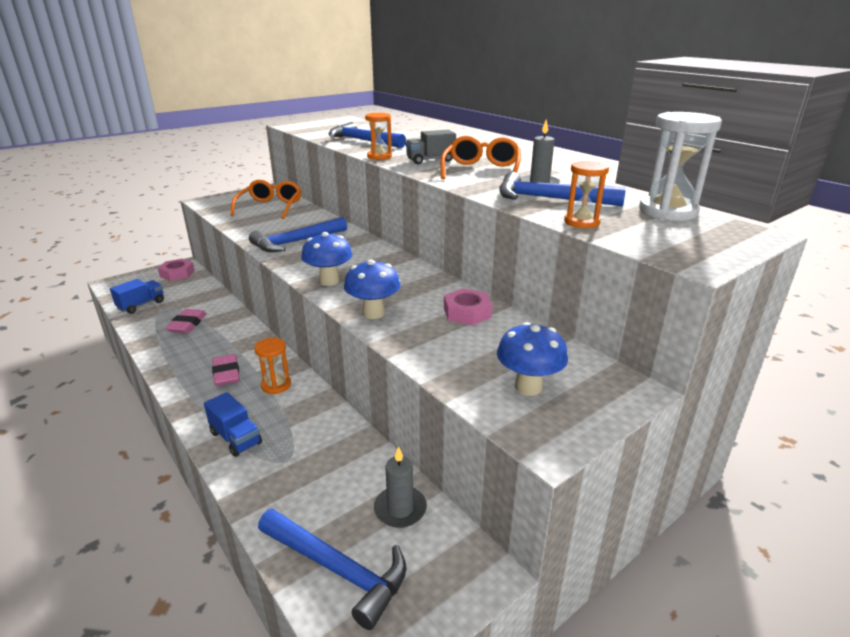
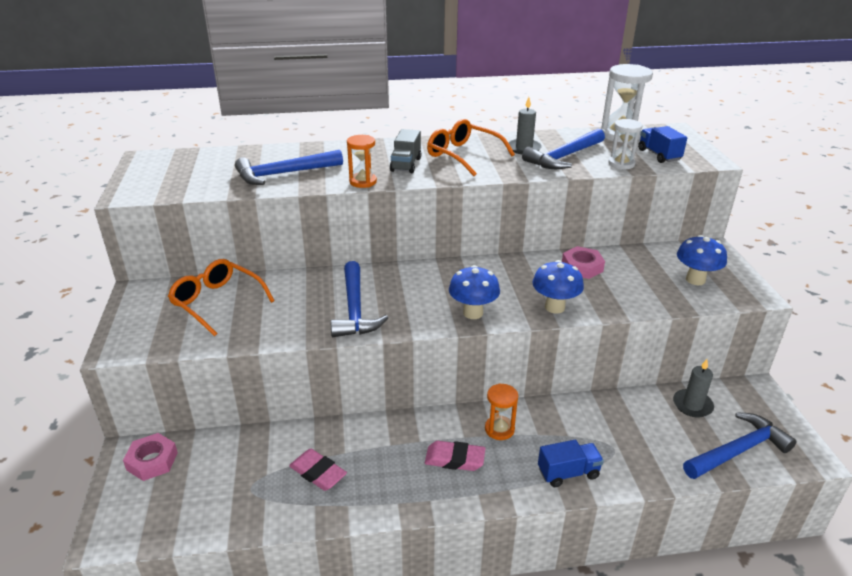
camera: 60 degrees left, 5 degrees up
blue truck [110,279,164,314] -> blue truck moved to [638,126,687,163]
orange hourglass [564,161,609,228] -> white hourglass [608,119,642,170]

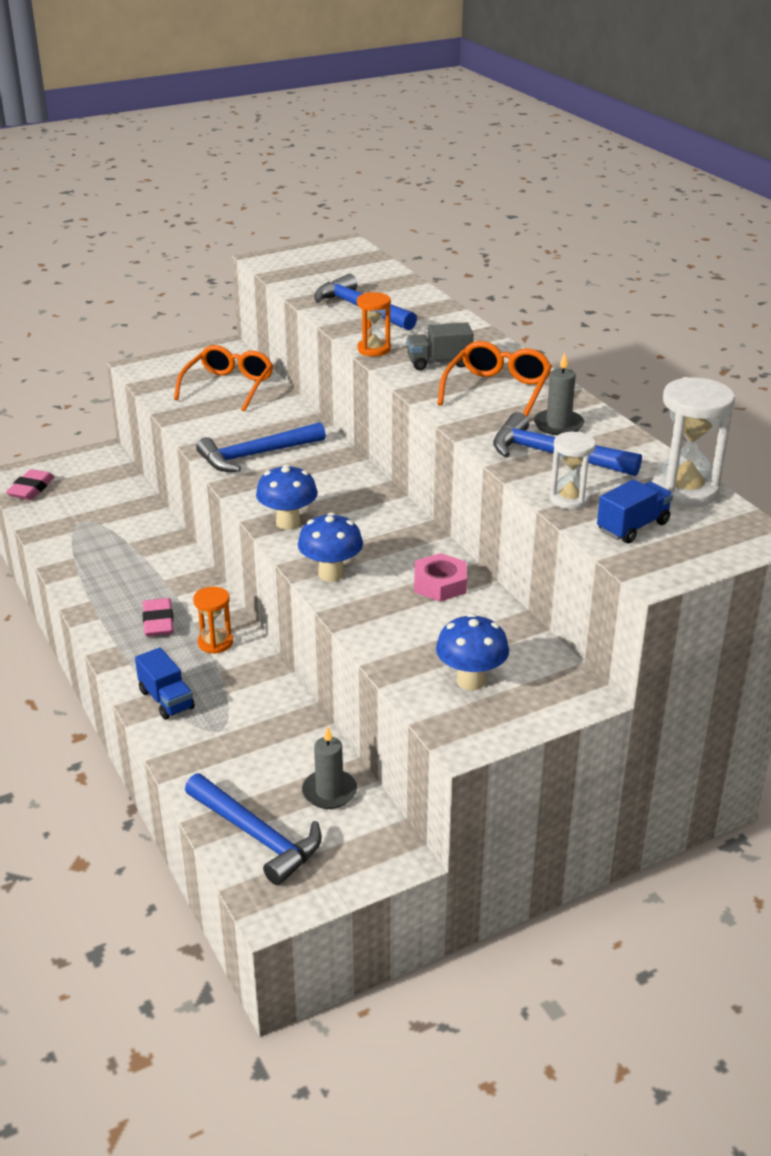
camera: 70 degrees right, 0 degrees up
pink nut [123,433,178,481] -> none
pink eraser [289,449,347,491] -> pink eraser moved to [6,469,55,500]

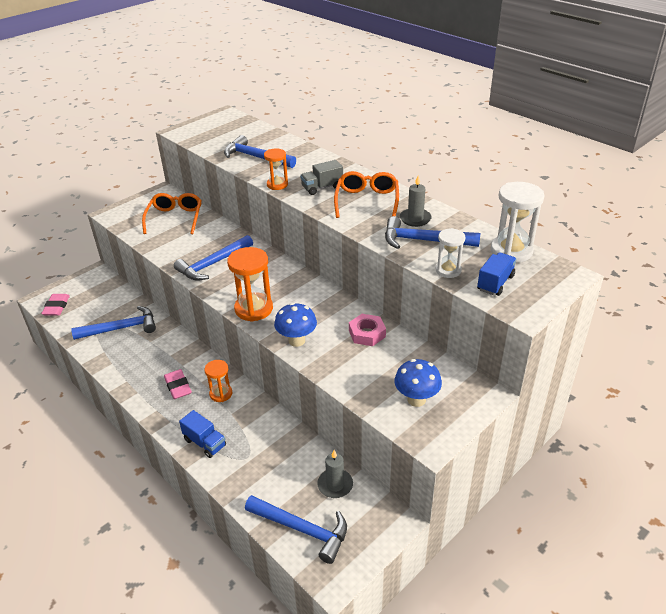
camera: 15 degrees left, 5 degrees up
blue mushroom [256,464,318,530] -> orange hourglass [227,247,273,322]
none -> blue hammer [71,306,156,340]

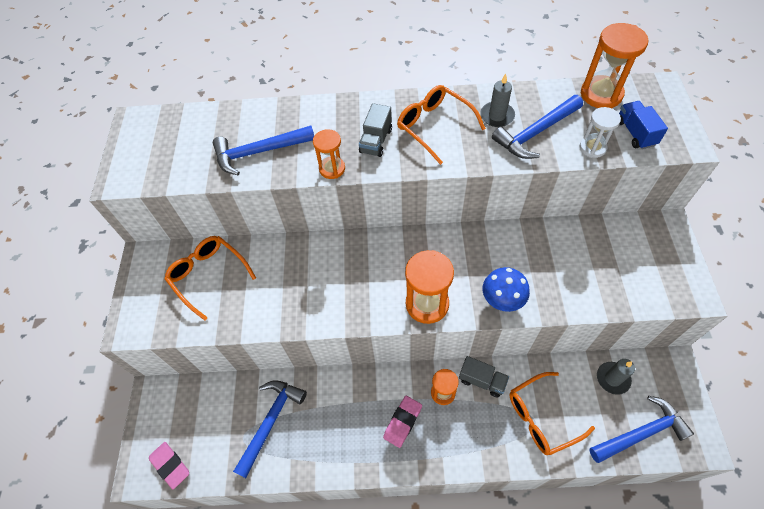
camera: 45 degrees left, 20 degrees up
pink eraser [164,369,192,399] -> pink eraser turned 75 degrees counterclockwise [383,396,422,448]
blue hammer [174,235,253,281] -> none
blue truck [179,410,226,458] -> none
pink nut [349,314,386,346] -> none
blue mushroom [394,359,442,407] -> none
white hourglass [491,182,544,263] -> orange hourglass [581,23,648,108]
none -> grey truck [459,356,509,397]
none -> orange glasses [509,372,595,455]

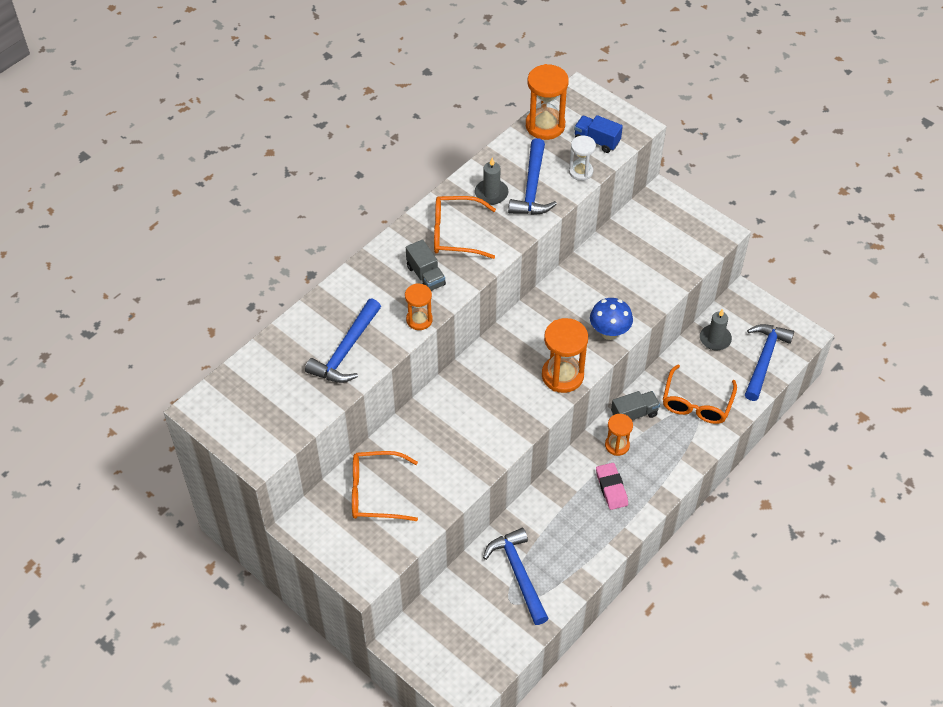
camera: 50 degrees left, 5 degrees down
pink eraser [149,442,189,490] -> none

